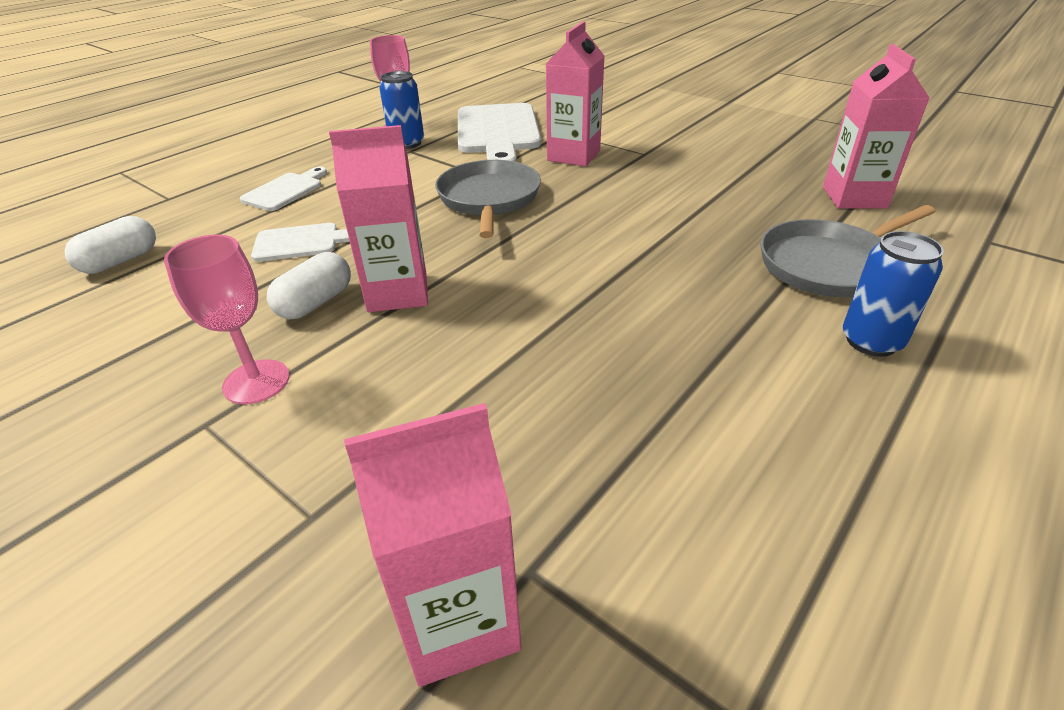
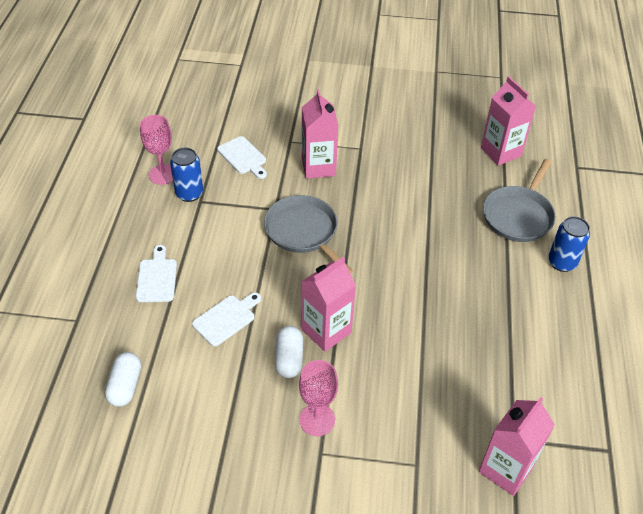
camera: 35 degrees left, 10 degrees up
white cutting board [458,103,541,162] -> white cutting board [217,136,267,179], size x0.52

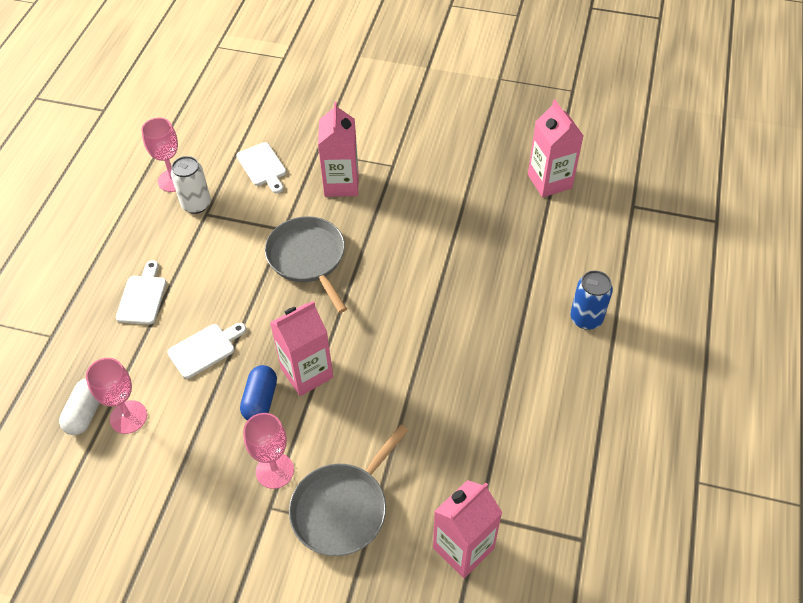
camera: 10 degrees right, 5 degrees up
blue can [170,147,203,202] -> white can [171,156,211,214]
white capsule [275,326,303,378] -> blue capsule [240,365,277,420]
grey pan [483,159,556,242] -> grey pan moved to [289,424,408,556]
none -> pink goblet [86,358,147,434]

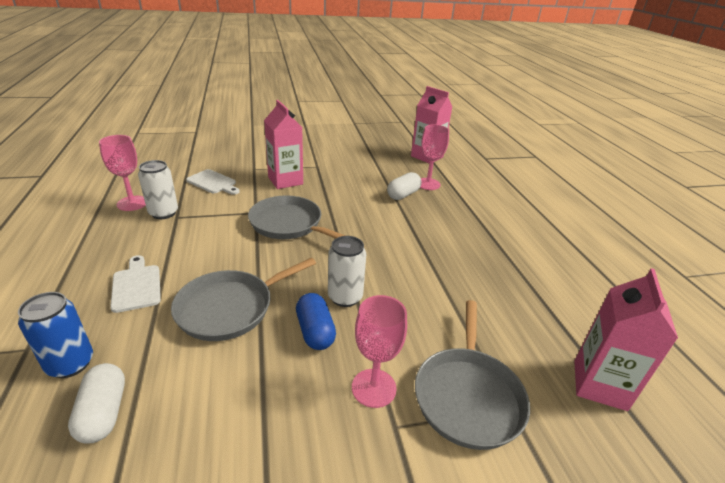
camera: 30 degrees left, 20 degrees down
pink goblet [86,358,147,434] -> pink goblet moved to [420,125,449,190]
white cutting board [167,323,246,379] -> grey pan [171,258,316,341]
pink carton [270,301,333,396] -> white can [328,236,366,307]
blue can [570,271,613,330] -> blue can moved to [18,292,93,378]
none -> white capsule [387,172,422,200]

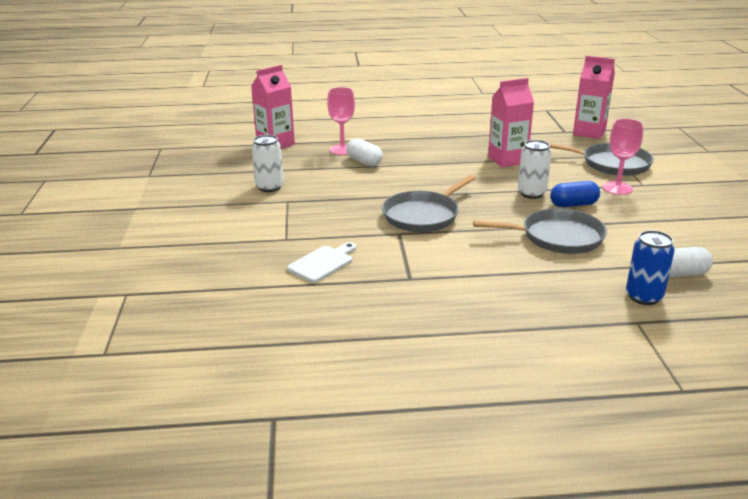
camera: 80 degrees left, 5 degrees down
pink goblet [99,135,146,211] -> none
white cutting board [110,255,161,313] -> none
white can [138,160,178,219] -> white can moved to [252,135,284,192]
grey pan [171,258,316,341] -> grey pan turned 60 degrees counterclockwise [473,208,607,254]
pink carton [264,100,303,189] -> pink carton moved to [488,78,534,168]

